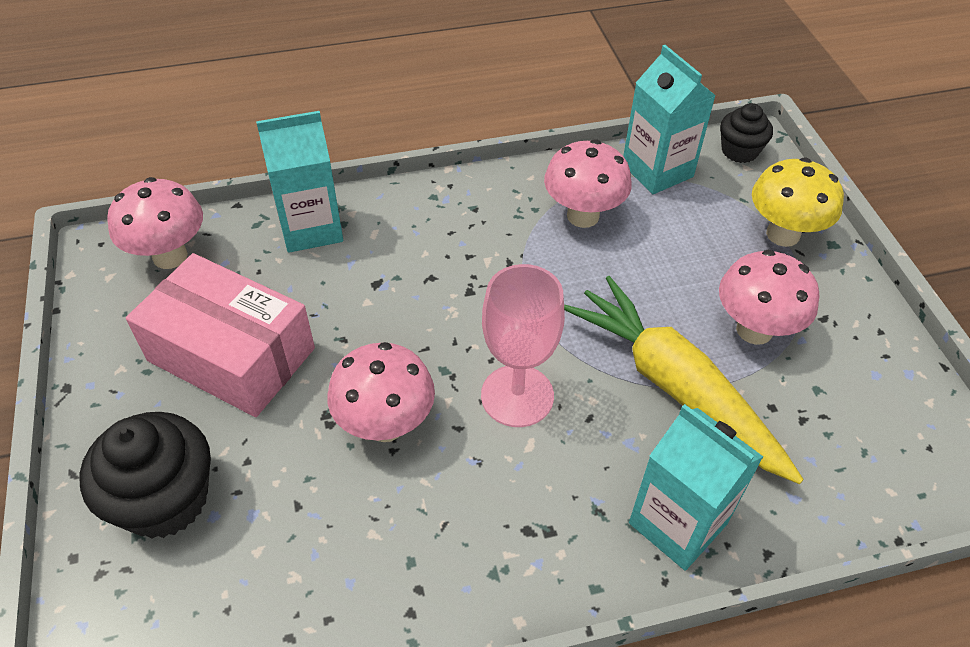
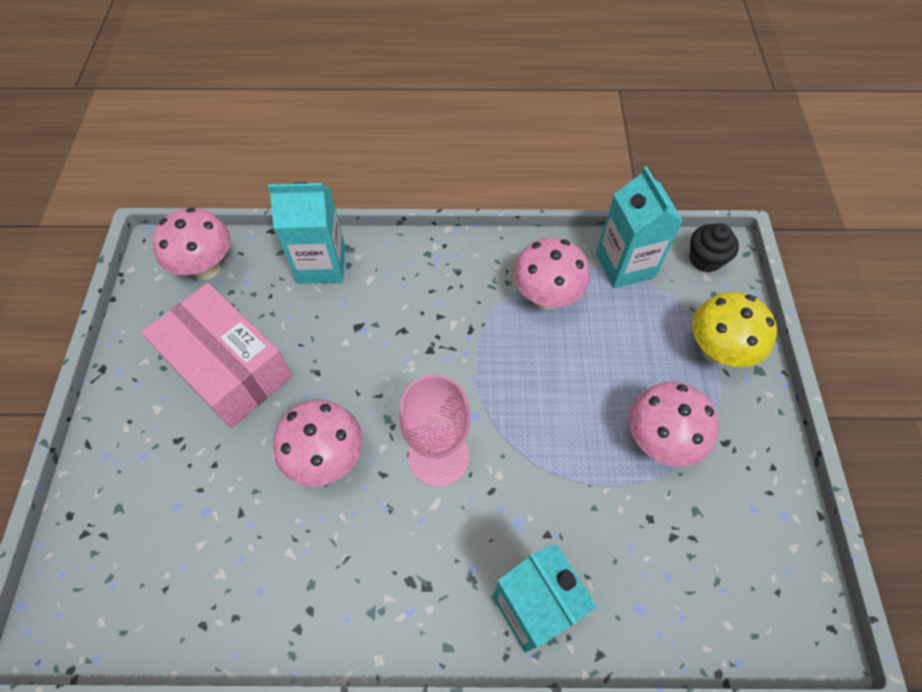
camera: 15 degrees right, 10 degrees up
black cupcake [80,412,211,538] -> none
yellow carrot [564,276,804,484] -> none

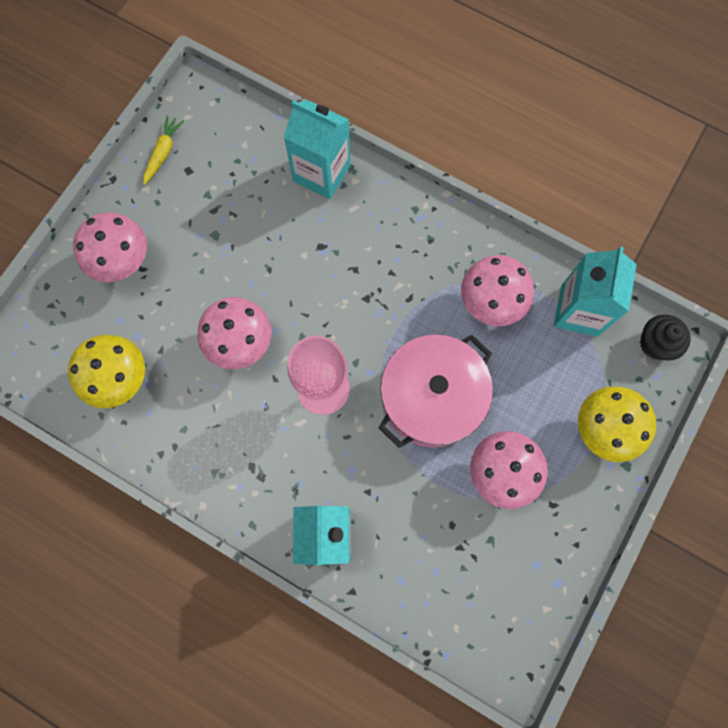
camera: 30 degrees right, 15 degrees up
pink box [141,283,293,428] -> none
pink mushroom [152,208,231,280] -> pink mushroom moved to [73,212,147,282]
none -> yellow mushroom [68,335,145,408]
none -> yellow carrot [143,115,184,185]
none -> pink pot [379,335,493,448]

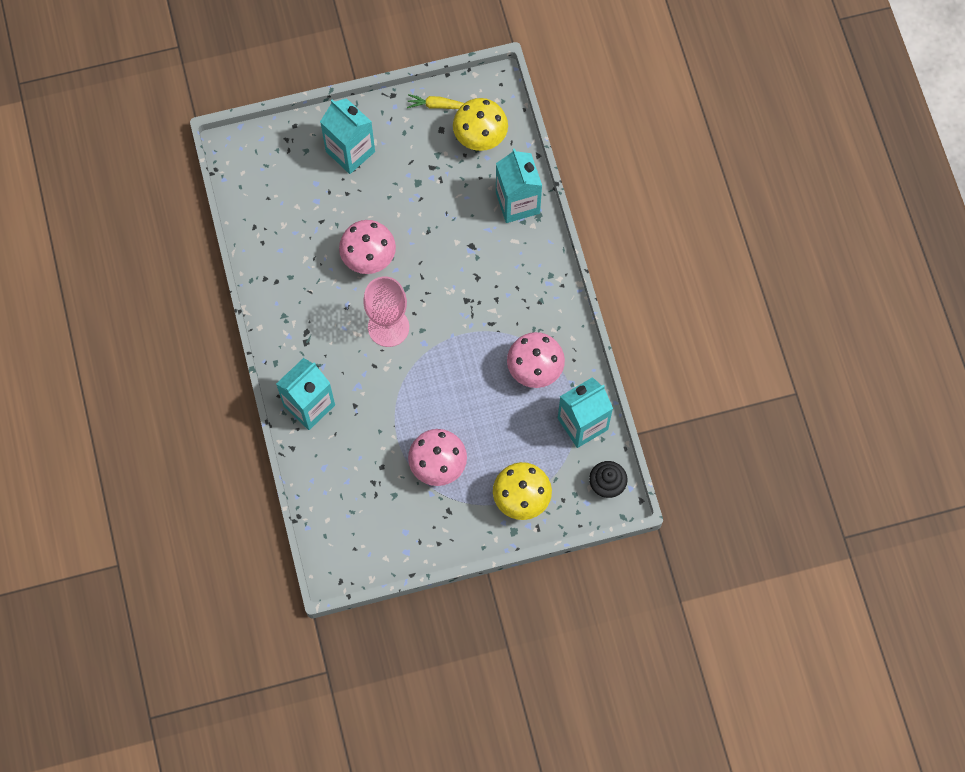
camera: 45 degrees right, 5 degrees down
yellow mushroom [68,335,145,408] -> yellow mushroom moved to [453,98,508,151]
pink mushroom [73,212,147,282] -> turquoise carton [320,98,375,174]
yellow carrot [143,115,184,185] -> yellow carrot turned 150 degrees counterclockwise [407,94,464,109]
pink pot [379,335,493,448] -> none

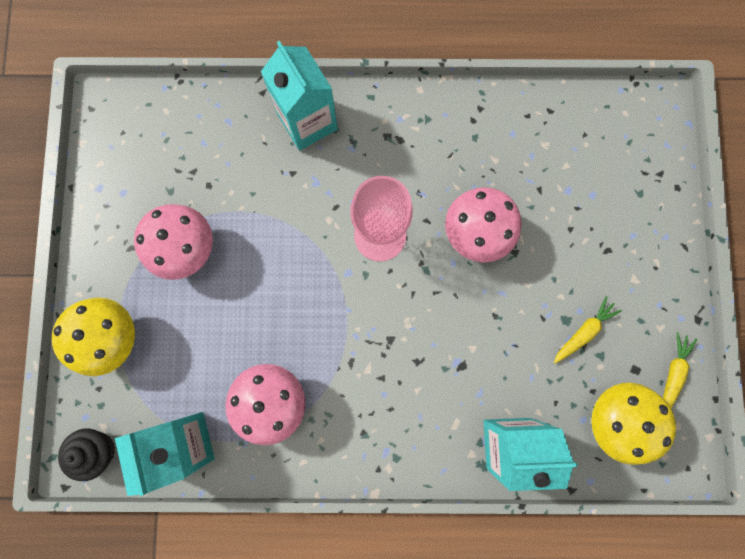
camera: 105 degrees right, 10 degrees up
turquoise carton [320,98,375,174] -> none
none -> yellow carrot [554,296,622,364]

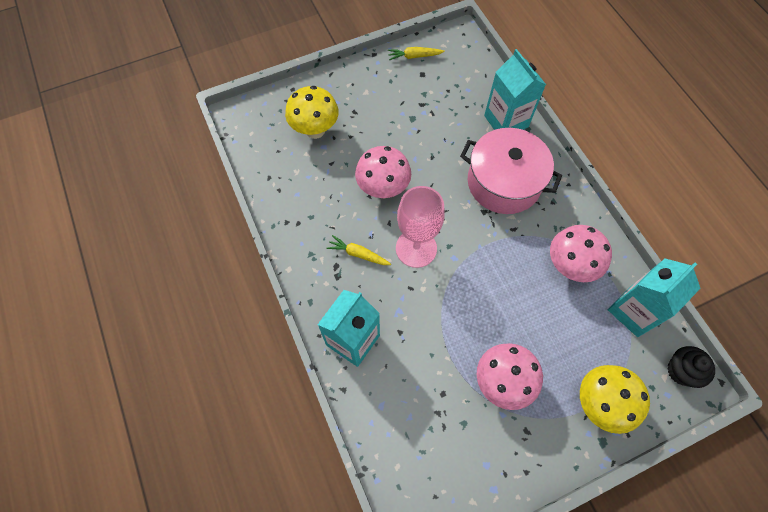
camera: 115 degrees left, 15 degrees down
yellow carrot [554,296,622,364] -> yellow carrot moved to [326,235,391,265]
yellow mushroom [591,383,676,465] -> yellow mushroom moved to [285,86,339,139]
none -> pink pot [460,128,562,214]

